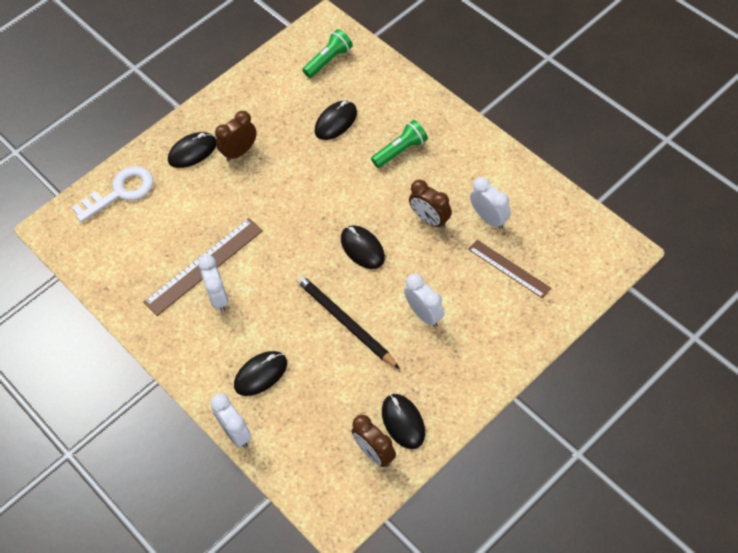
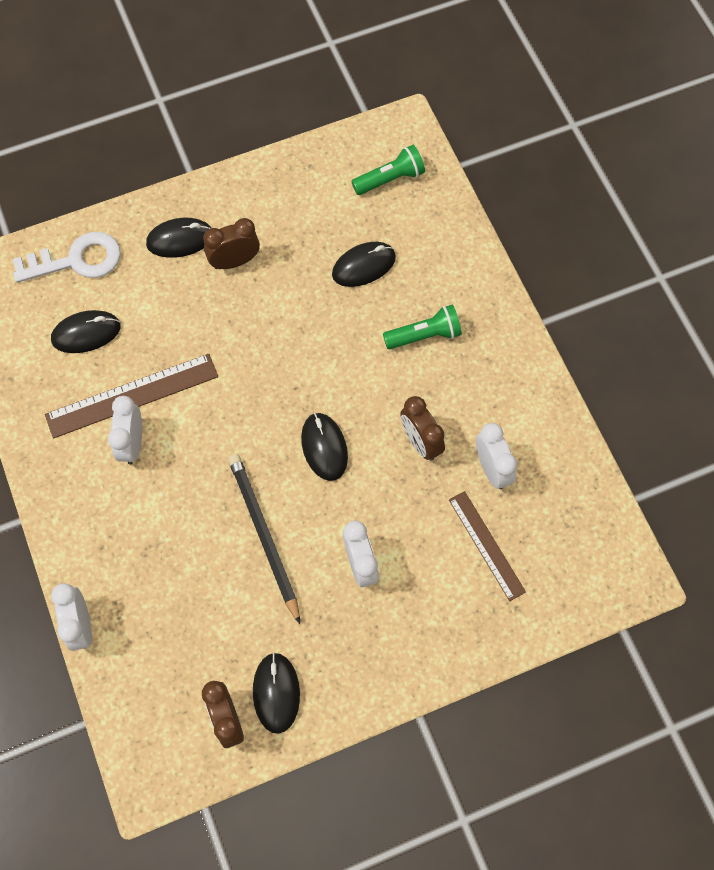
camera: 15 degrees right, 10 degrees up
black mouse [234,351,287,396] -> black mouse moved to [51,310,121,353]

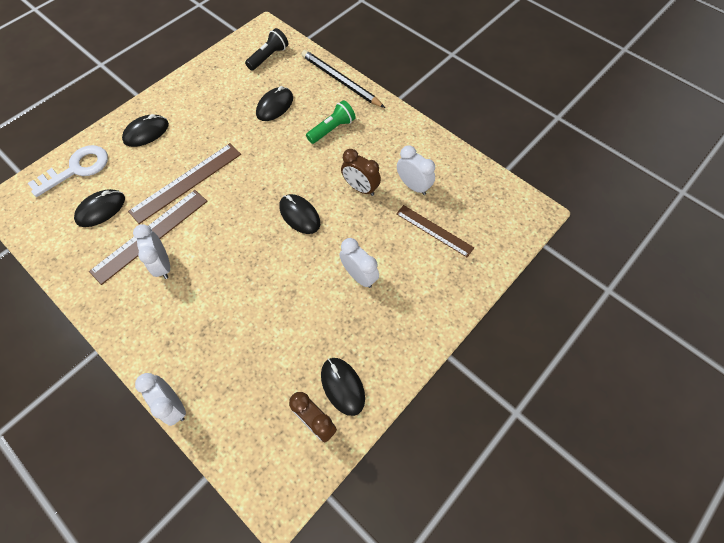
camera: 25 degrees left, 5 degrees down
brown clock [203,218,260,269] -> none
black pencil [228,454,300,624] -> black pencil moved to [301,50,385,108]
green flashlight [351,145,425,195] -> black flashlight [245,28,288,71]
none -> brown ruler [128,143,241,224]

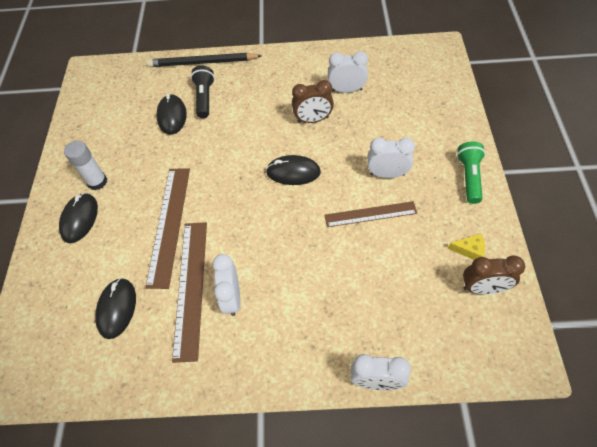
camera: 40 degrees left, 5 degrees down
white key [28,145,108,197] -> none
white clock [133,224,170,279] -> white clock turned 60 degrees clockwise [213,254,240,316]
black flashlight [245,28,288,71] -> black flashlight moved to [191,66,215,118]
green flashlight [306,100,356,144] -> green flashlight moved to [457,141,486,204]
black mouse [321,358,365,416] -> yellow cheese [448,233,485,260]
brown ruler [396,205,474,257] -> brown ruler moved to [324,201,417,227]
none -> white glue stick [64,140,107,190]

